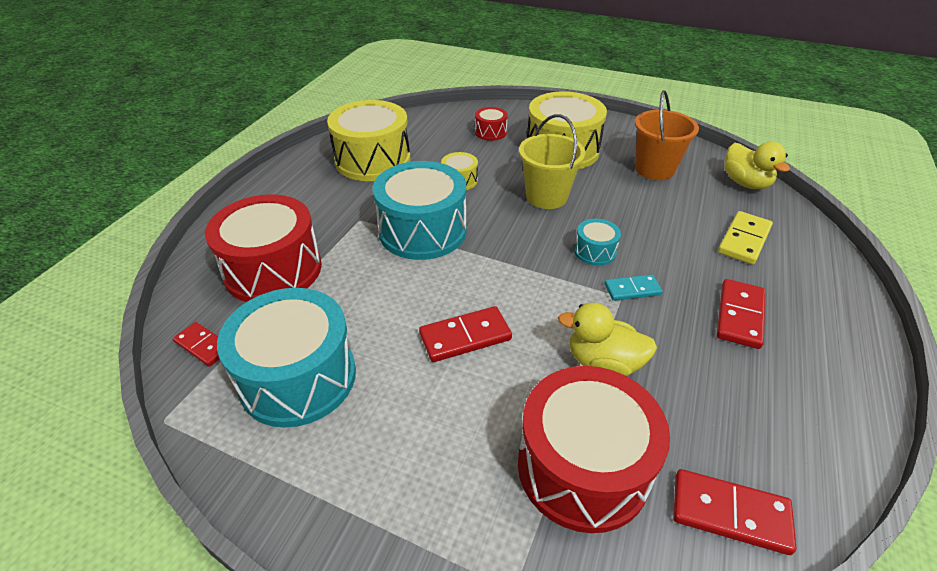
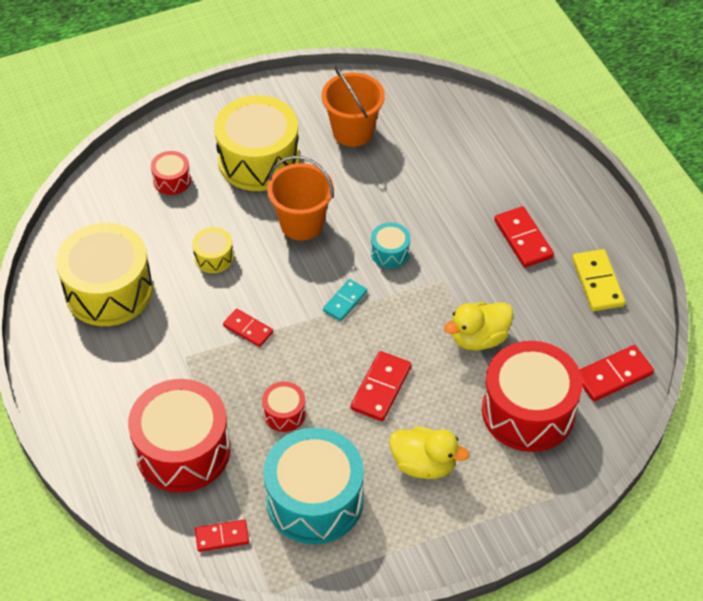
camera: 45 degrees left, 10 degrees up
turquoise drum [372,161,466,260] -> red domino [223,309,273,347]
yellow bucket [519,114,586,209] -> orange bucket [267,156,334,241]
turquoise domino [605,274,663,301] -> turquoise domino moved to [323,279,367,321]
yellow domino [718,211,773,265] -> yellow domino moved to [572,249,625,311]
yellow duck [724,142,790,189] -> yellow duck moved to [389,427,469,479]
none -> red drum [262,382,306,432]

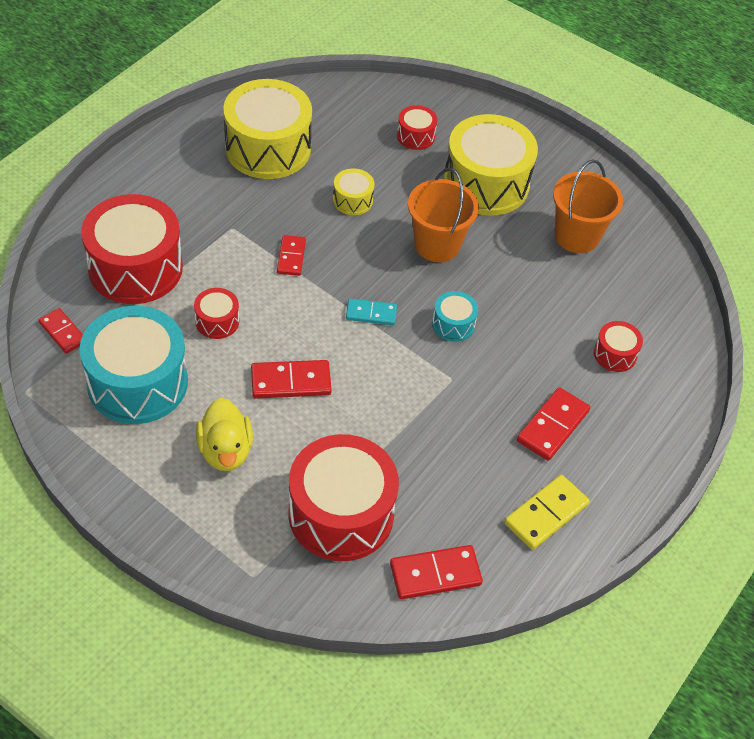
camera: 55 degrees right, 0 degrees up
yellow duck [444,302,513,351] -> none
red domino [580,345,654,402] -> red domino turned 45 degrees counterclockwise [390,545,483,599]
none -> red drum [594,321,643,372]

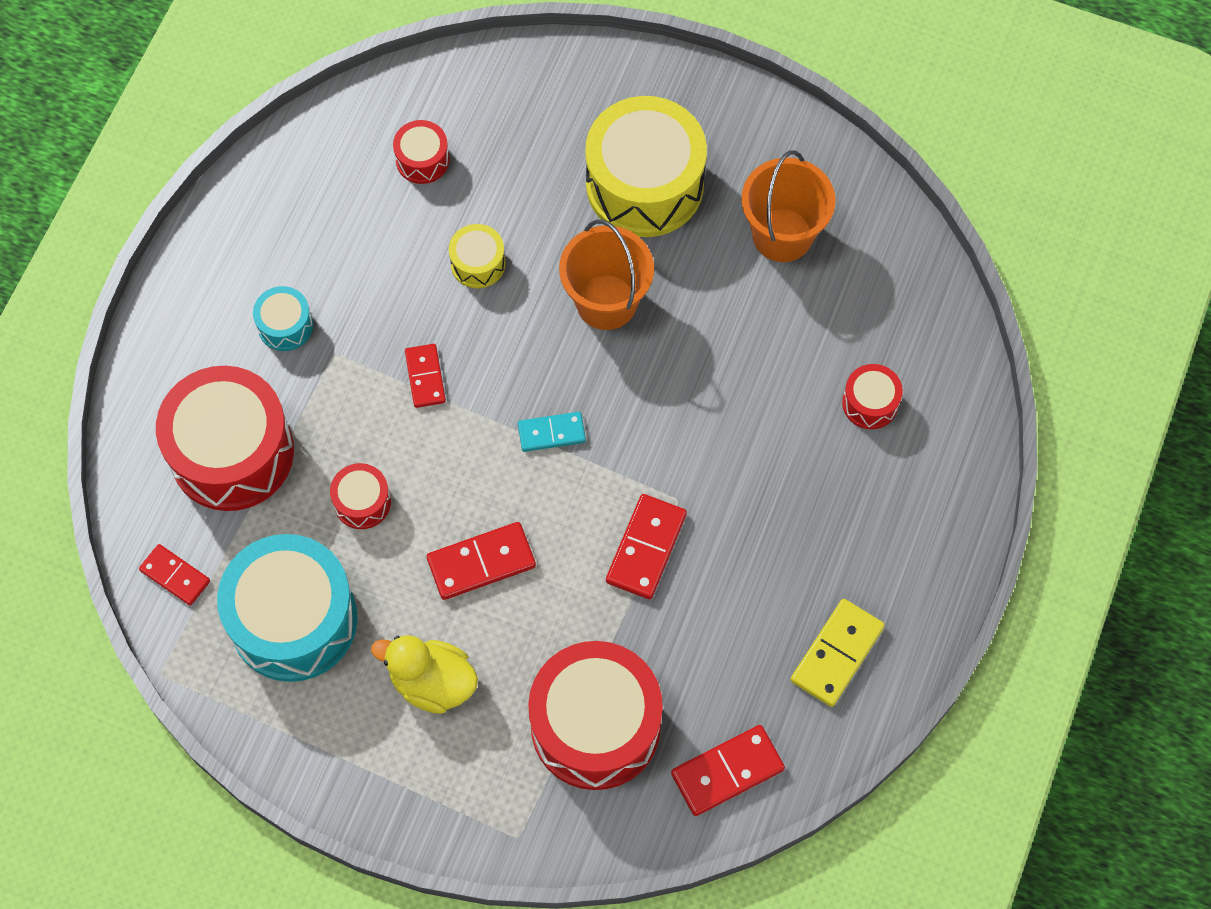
camera: 10 degrees left, 15 degrees up
yellow duck [196,398,253,471] -> yellow duck turned 135 degrees clockwise [371,635,478,714]
yellow drum [223,79,312,179] -> none
red drum [397,105,437,150] -> red drum moved to [393,120,450,184]
turquoise drum [432,291,478,342] -> turquoise drum moved to [253,286,313,351]
red domino [517,387,590,461] -> red domino moved to [606,494,687,599]

